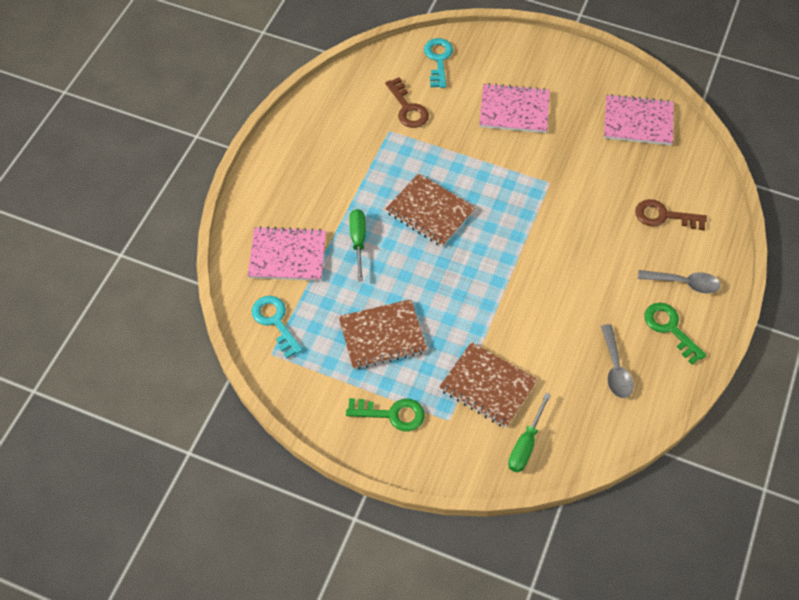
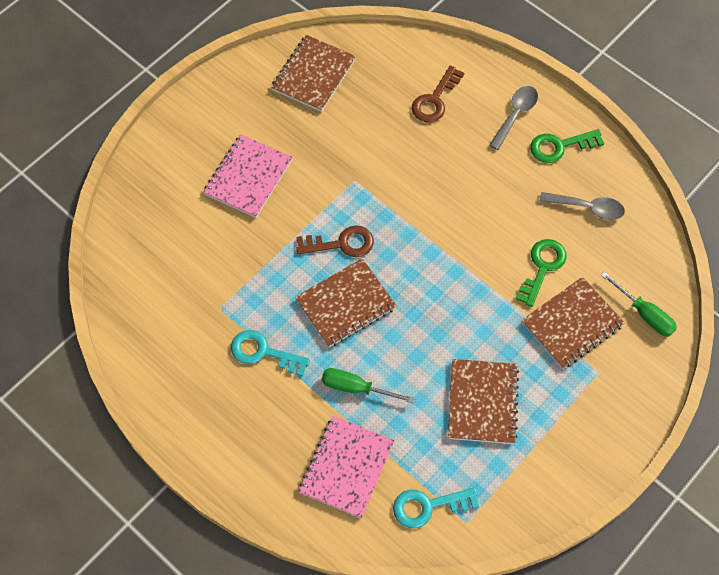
camera: 70 degrees left, 5 degrees up
green key [346,398,425,431] -> green key moved to [515,239,567,307]
brown key [385,77,429,128] -> brown key moved to [296,226,374,257]
turquoise key [424,38,453,88] -> turquoise key moved to [231,330,310,376]
pink notebook [604,94,674,146] -> brown notebook [271,35,356,112]

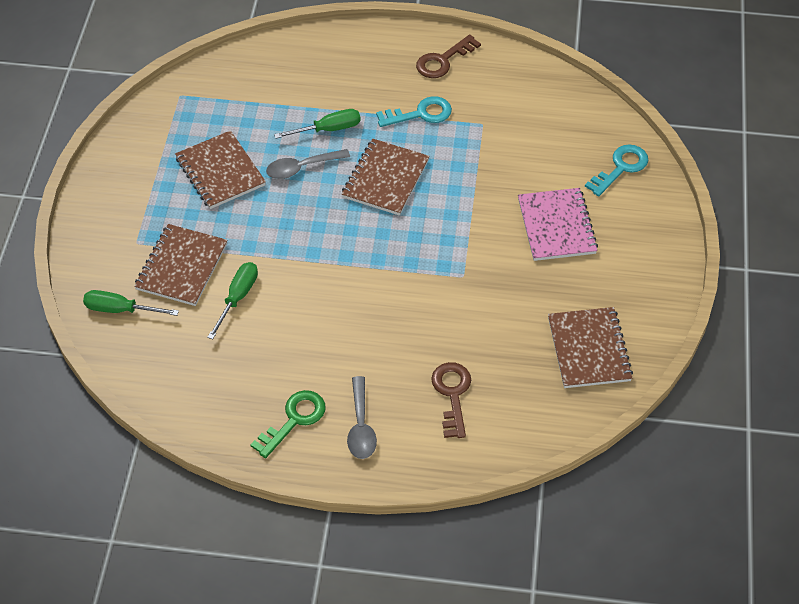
camera: 145 degrees right, 10 degrees down
brown key [296,226,374,257] -> brown key moved to [416,34,481,78]
pink notebook [299,416,394,518] -> none
turquoise key [393,487,479,528] -> turquoise key moved to [585,145,648,196]
green key [515,239,567,307] -> green screwdriver [207,262,258,339]
grey spoon [540,192,625,220] -> grey spoon moved to [266,149,350,179]

